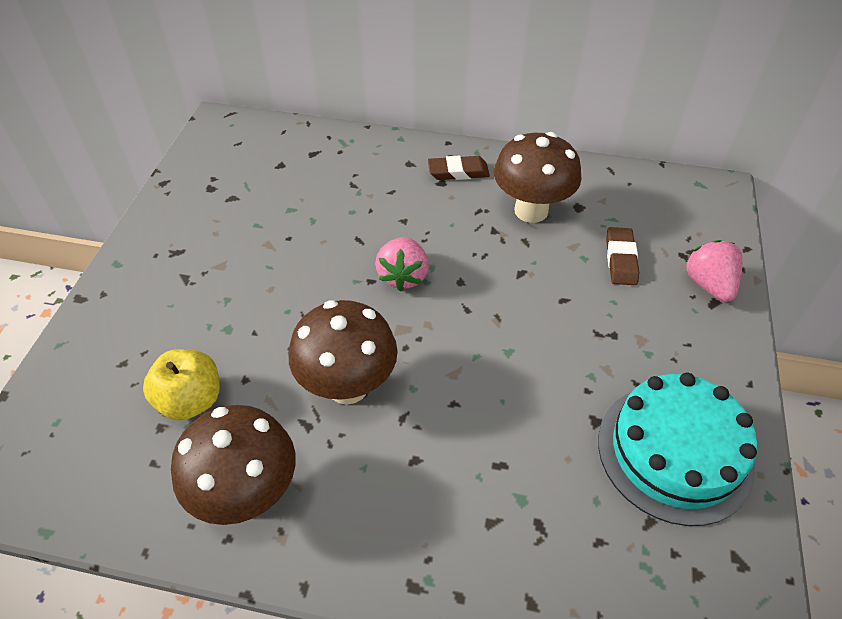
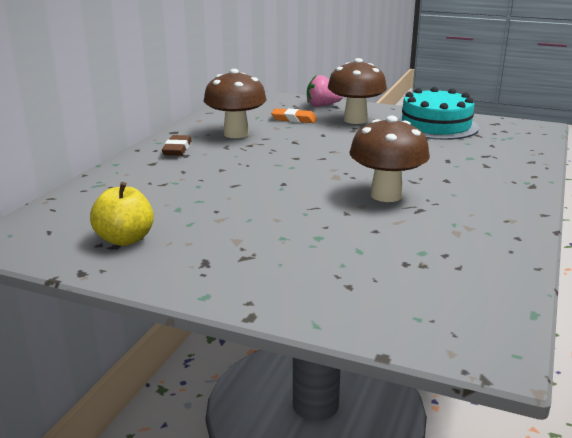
camera: 80 degrees left, 25 degrees down
yellow apple [143,349,220,421] -> yellow apple moved to [90,182,154,246]
brown mushroom [171,405,296,525] -> brown mushroom moved to [328,58,387,124]
pink strawberry [375,237,429,291] -> none
brown eraser [606,227,639,285] -> orange eraser [271,108,317,123]

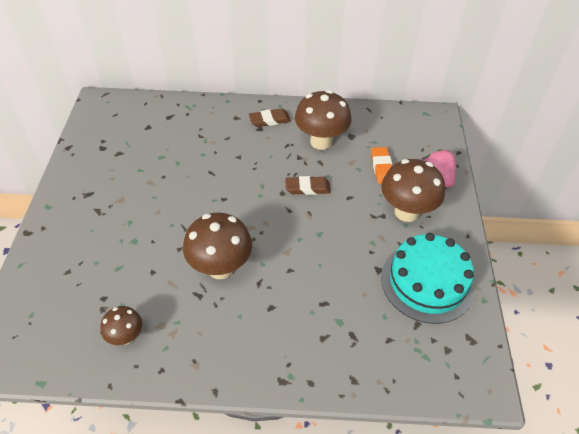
camera: 70 degrees right, 25 degrees up
yellow apple [90,182,154,246] -> none
none -> brown mushroom [100,306,142,345]
none -> brown eraser [285,176,331,195]

